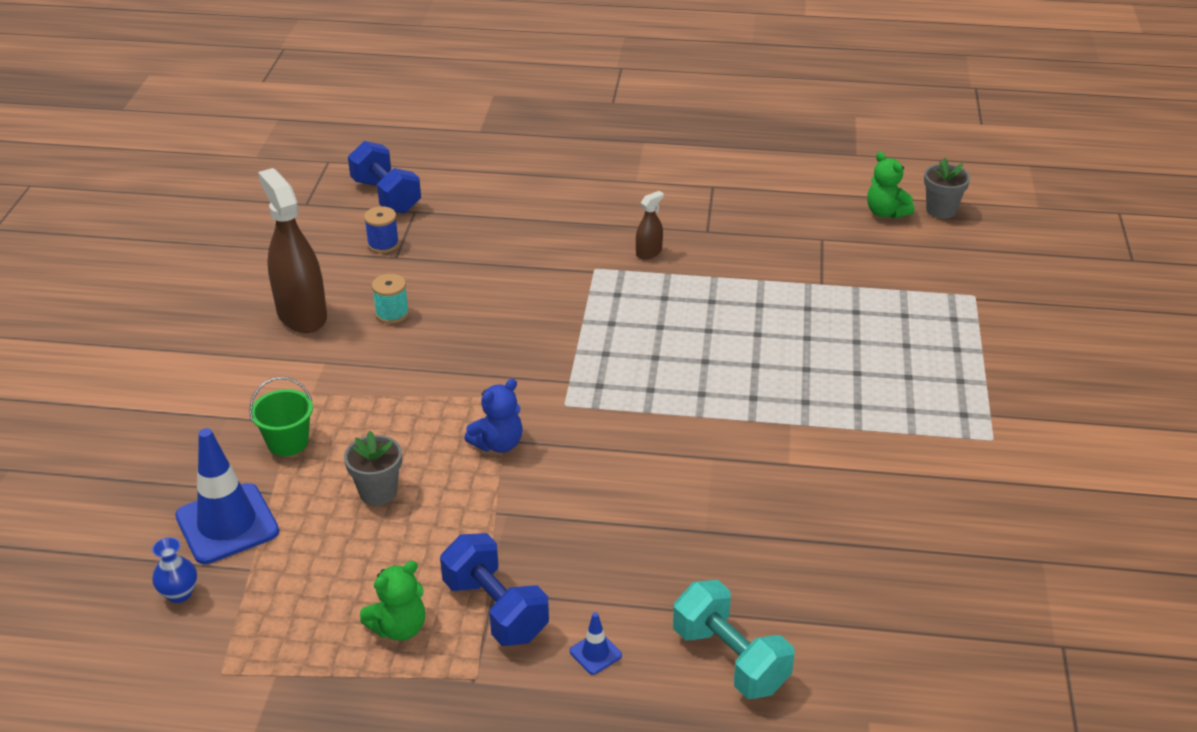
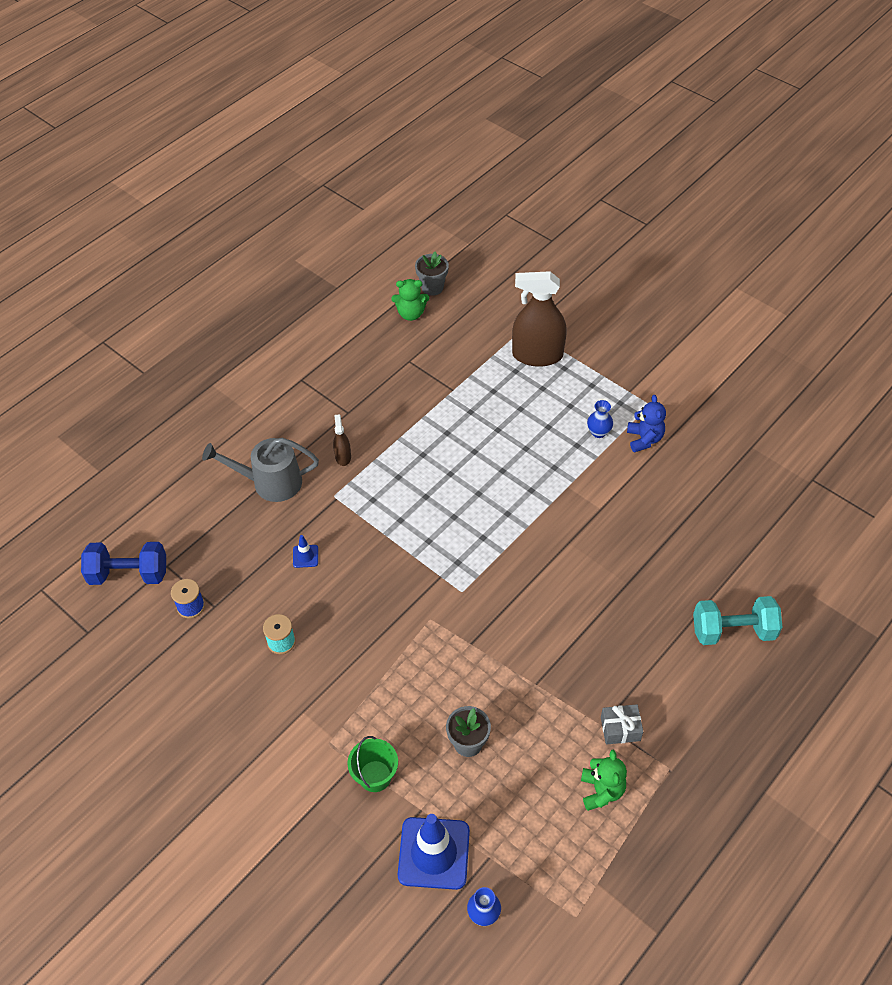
camera: 55 degrees left, 15 degrees up
brown spray bottle [258,168,327,333] -> brown spray bottle moved to [512,271,567,367]
blue dumbbell [440,533,549,646] -> grey gift [601,704,643,745]
blue teddy bear [465,379,523,453] -> blue teddy bear moved to [627,395,666,452]
blue traffic cone [570,612,622,675] -> blue traffic cone moved to [293,535,318,568]
none -> grey watering can [202,438,319,502]
none -> blue vase [587,400,613,438]

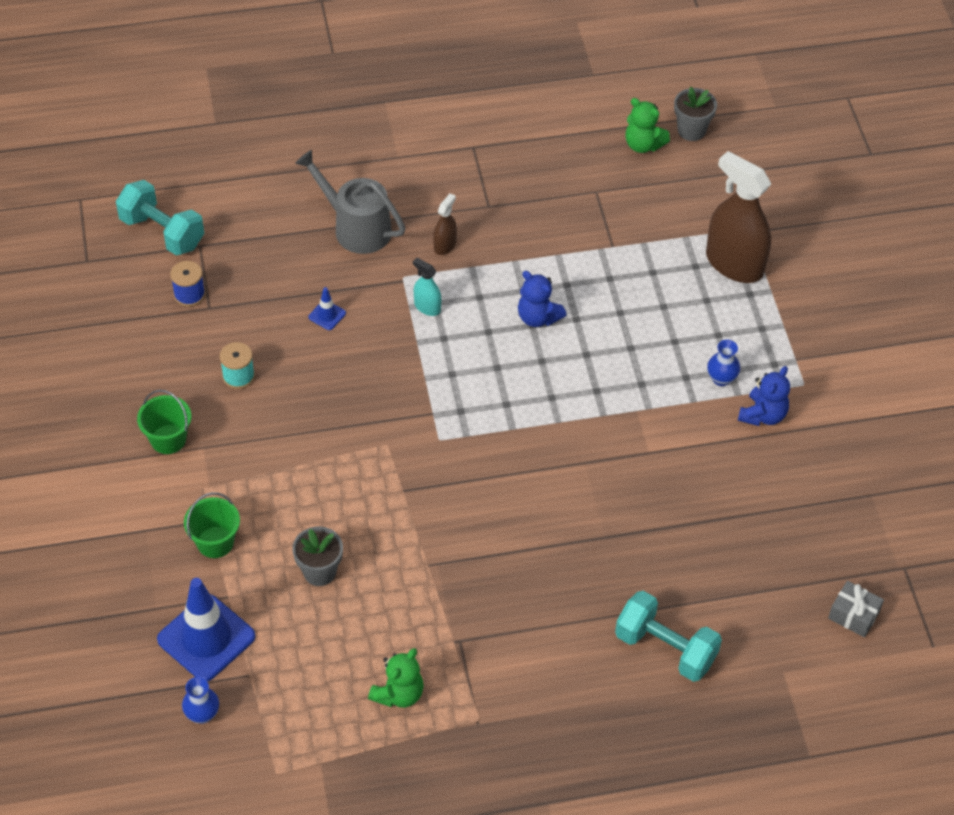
camera: 35 degrees right, 0 degrees up
blue dumbbell [81,542,166,585] -> turquoise dumbbell [116,180,204,256]
grey gift [601,704,643,745] -> grey gift moved to [828,581,884,637]
none -> green bucket [137,390,191,454]
none -> turquoise spray bottle [413,258,441,316]
none -> blue teddy bear [518,271,566,327]

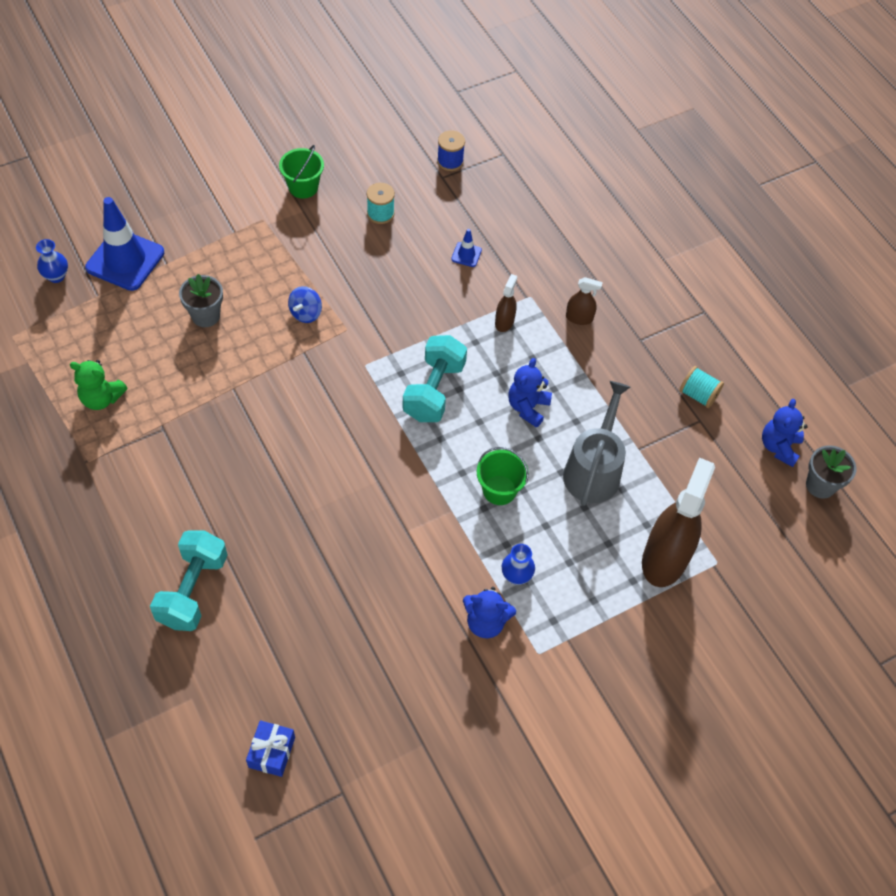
camera: 70 degrees right, 5 degrees up
turquoise dumbbell [116,180,204,256] -> turquoise dumbbell moved to [402,335,467,422]
green bucket [184,492,240,558] -> green bucket moved to [477,447,528,505]
grey watering can [295,150,405,254] -> grey watering can moved to [563,381,630,506]
turquoise spray bottle [413,258,441,316] -> brown spray bottle [495,274,517,332]
green teddy bear [625,98,670,153] -> blue teddy bear [762,399,808,467]
grey gift [828,581,884,637] -> blue gift [246,720,295,777]
none -> blue spinning top [288,286,322,323]
none -> turquoise spool [679,366,724,408]

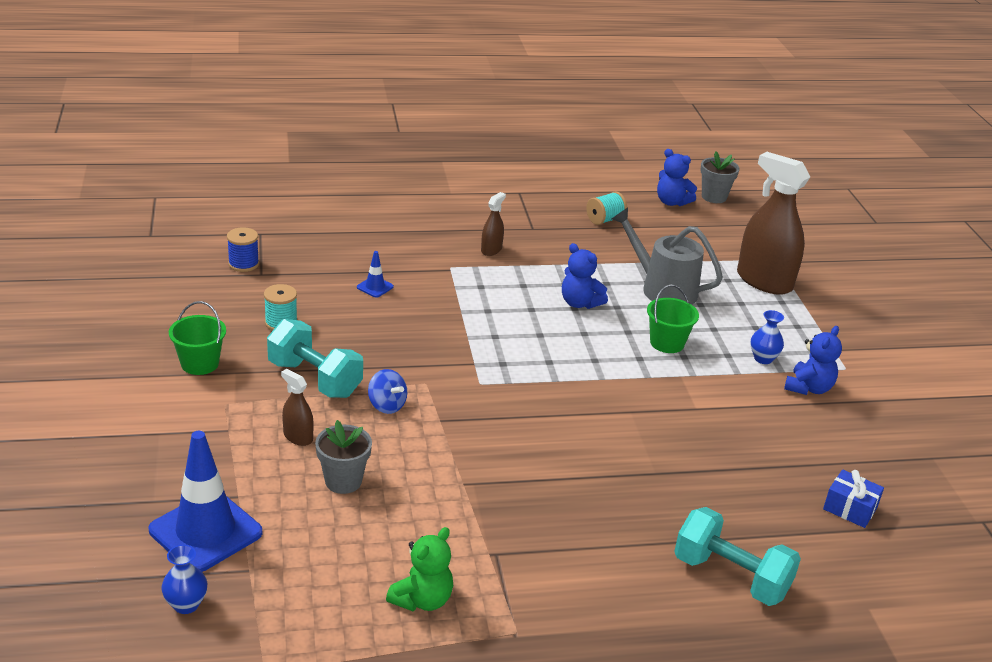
camera: 70 degrees left, 25 degrees down
blue gift [246,720,295,777] -> blue gift moved to [823,469,884,528]
turquoise dumbbell [402,335,467,422] -> turquoise dumbbell moved to [267,319,363,398]
brown spray bottle [495,274,517,332] -> brown spray bottle moved to [281,369,314,446]

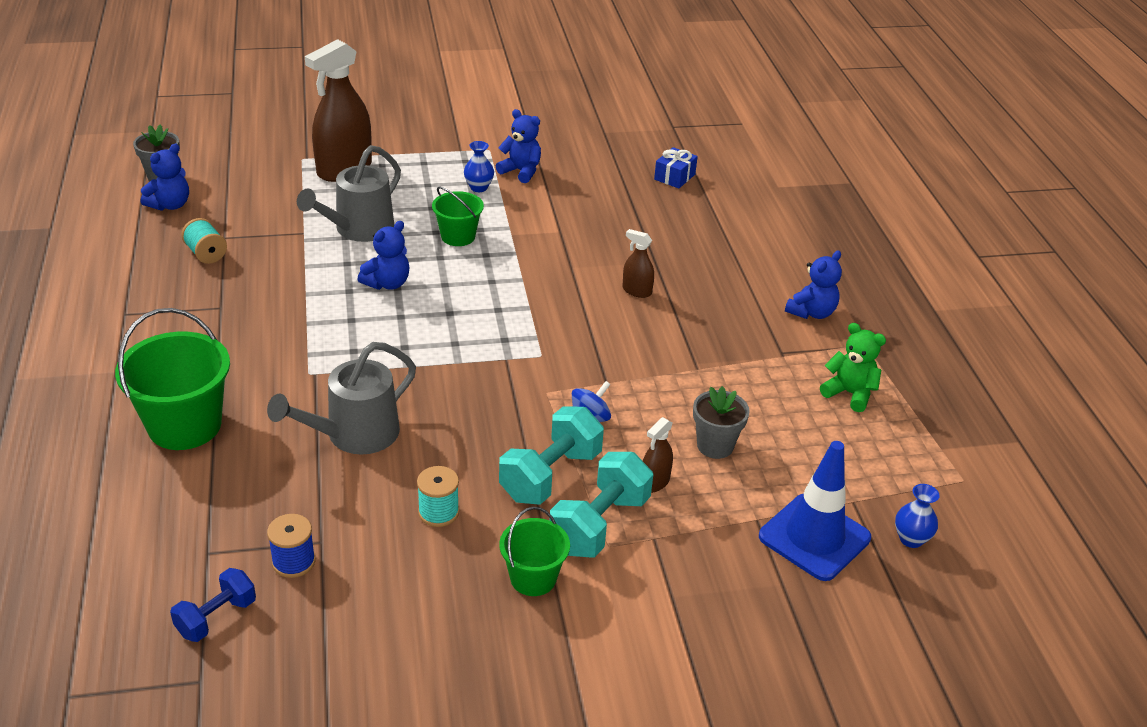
camera: 90 degrees left, 5 degrees up
blue traffic cone [357,251,394,298] -> grey watering can [267,342,416,455]
brown spray bottle [481,192,506,256] -> brown spray bottle moved to [623,229,654,298]
turquoise dumbbell [674,507,801,606] -> turquoise dumbbell moved to [550,452,653,558]
none -> green bucket [115,308,230,450]
none -> blue dumbbell [170,568,256,642]
none -> blue teddy bear [785,250,842,319]

